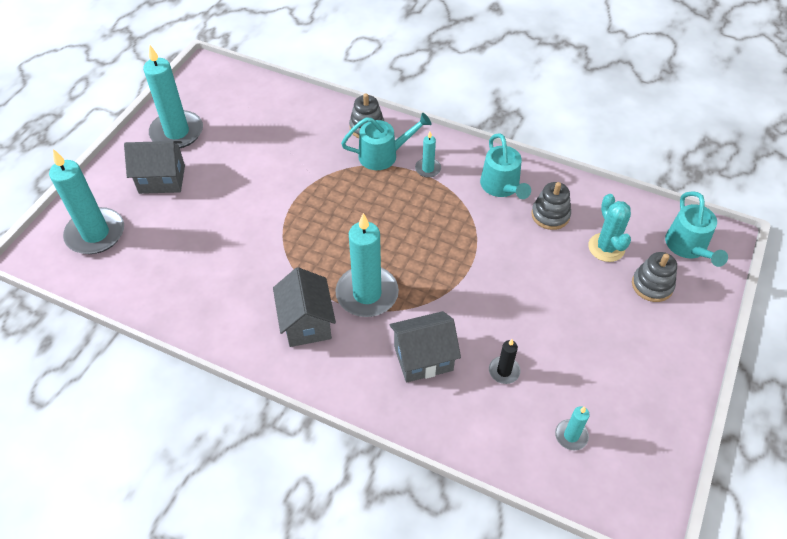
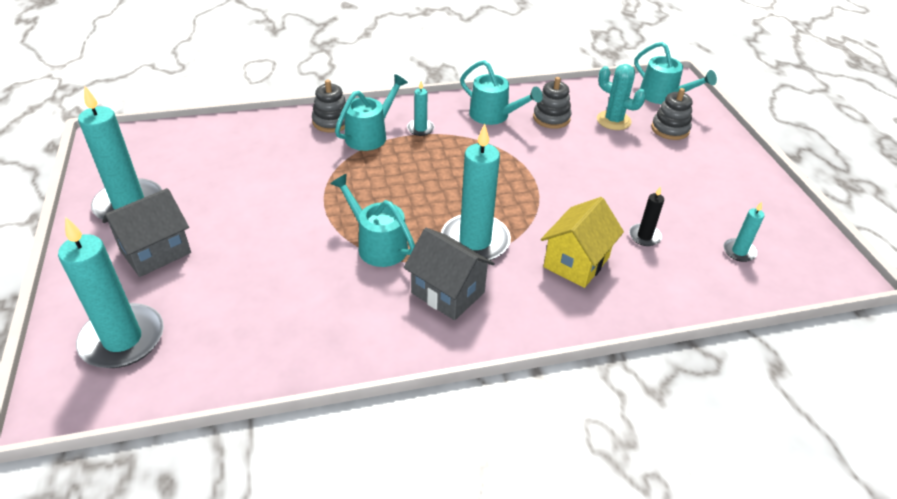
camera: 40 degrees left, 10 degrees down
grey house [389,311,461,383] -> yellow house [541,197,624,288]
none -> turquoise watering can [330,174,415,267]

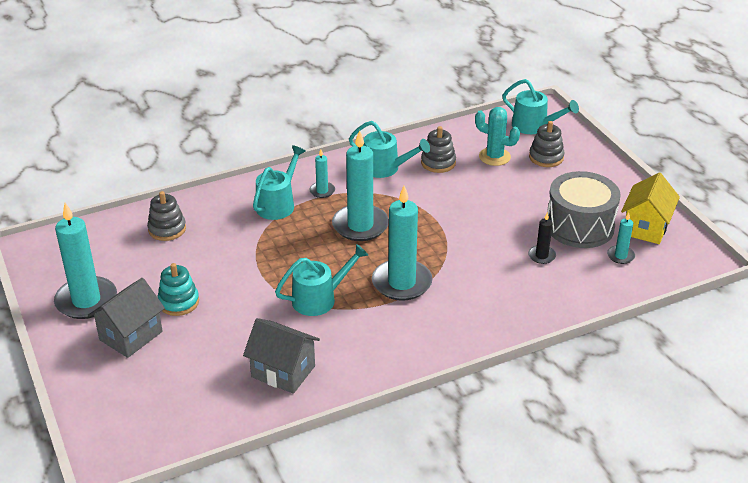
camera: 10 degrees left, 5 degrees down
turquoise candle [58,217,164,368] -> turquoise candle moved to [332,130,389,241]
grey stacking toy [312,80,346,133] -> grey stacking toy moved to [147,191,186,241]
turquoise watering can [330,174,415,267] -> turquoise watering can turned 120 degrees clockwise [275,244,369,316]
grey house [404,228,495,320] -> grey house moved to [243,318,320,394]
yellow house [541,197,624,288] -> yellow house moved to [621,173,680,244]
none -> turquoise stacking toy [158,263,199,316]
none -> grey drum [547,171,621,248]

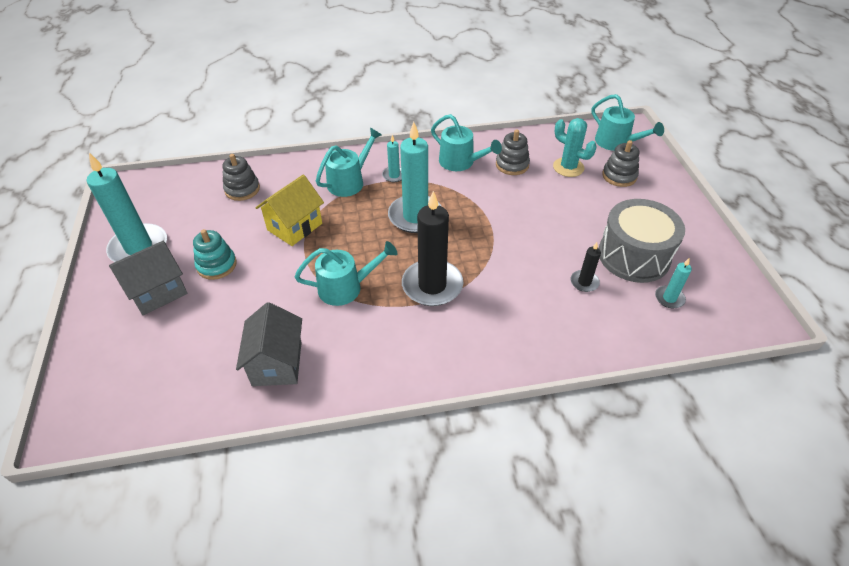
camera: 15 degrees right, 10 degrees up
grey house [243,318,320,394] -> grey house turned 45 degrees clockwise [236,302,302,386]
turquoise candle [372,186,433,301] -> black candle [402,191,463,306]
yellow house [621,173,680,244] -> yellow house moved to [256,175,324,246]

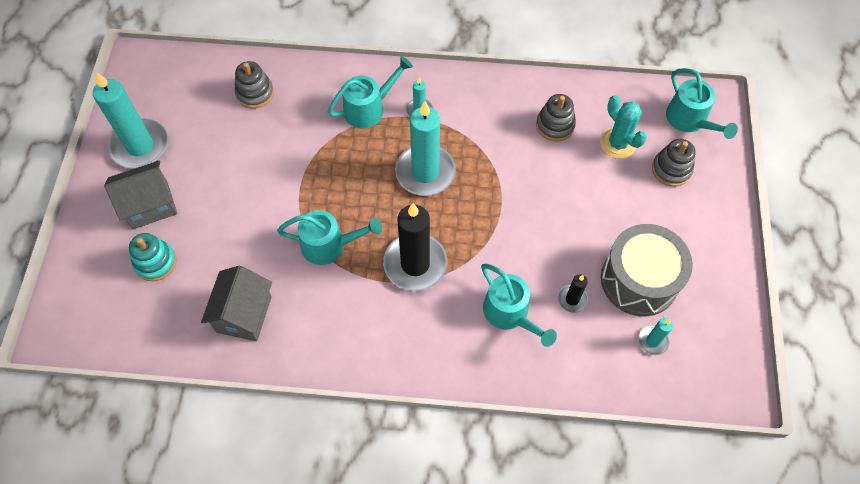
camera: 15 degrees right, 15 degrees up
turquoise stacking toy [193,229,237,280] -> turquoise stacking toy moved to [129,233,176,281]
yellow house [256,175,324,246] -> none
turquoise watering can [431,114,502,171] -> turquoise watering can moved to [481,264,557,347]

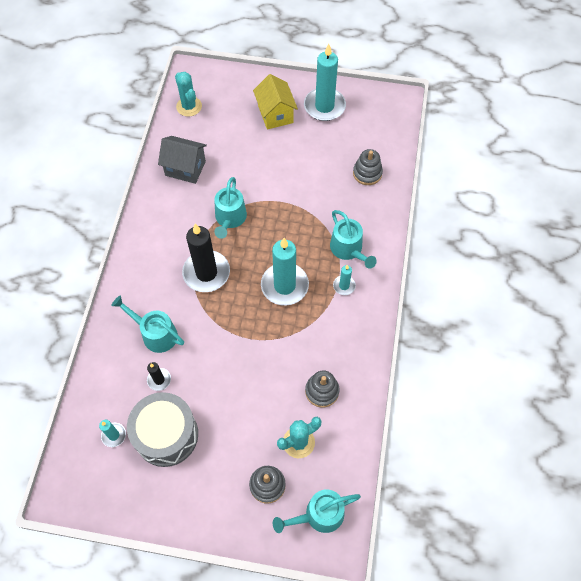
camera: 95 degrees right, 0 degrees up
grey house [104,161,177,229] -> yellow house [253,74,298,130]
turquoise stacking toy [129,233,176,281] -> none
turquoise watering can [481,264,557,347] -> turquoise watering can turned 60 degrees clockwise [111,296,184,353]
none -> turquoise cactus [175,72,202,117]

